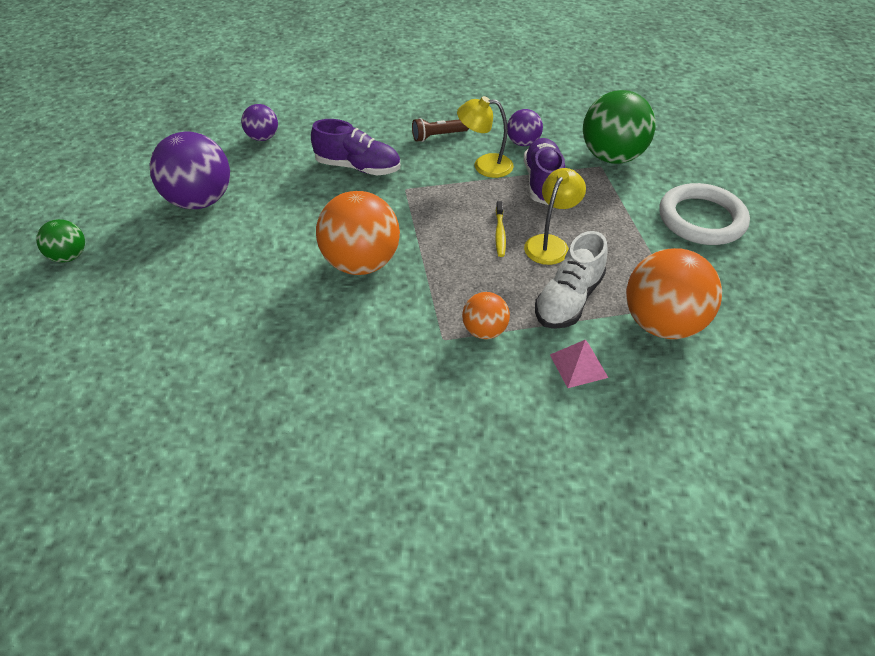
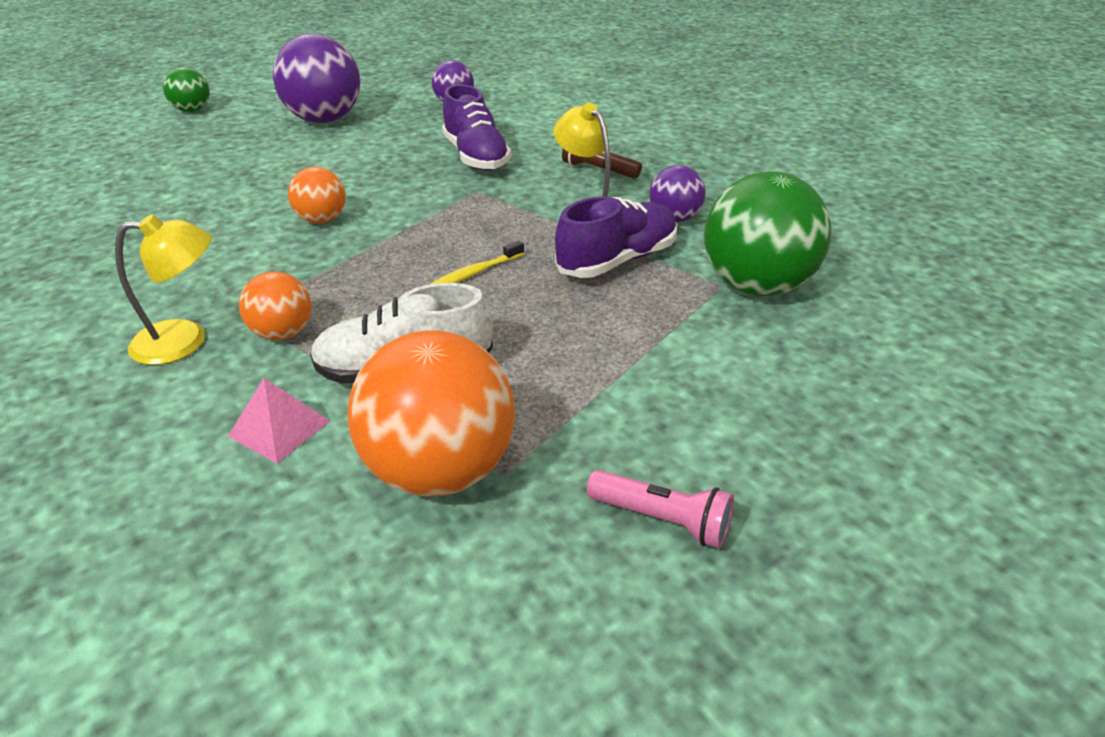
camera: 50 degrees right, 10 degrees down
orange ball [316,191,400,275] -> orange ball [288,167,346,224], size x0.53
yellow lamp [524,168,586,265] -> yellow lamp moved to [115,215,212,365]
white ring [659,183,750,245] -> none
none -> pink flashlight [587,470,734,548]

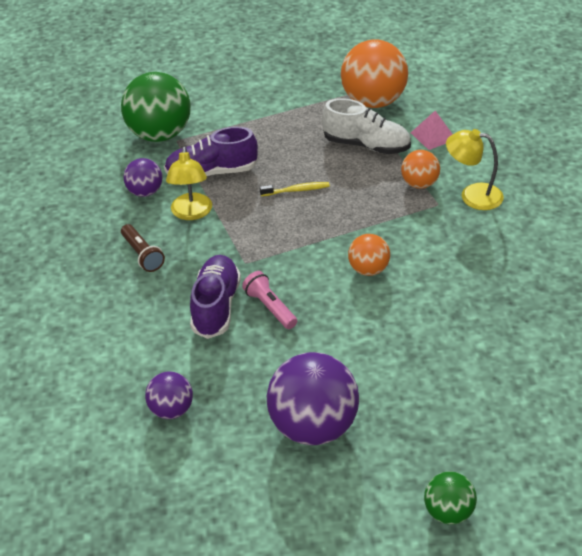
camera: 150 degrees left, 5 degrees up
pink flashlight [587,470,734,548] -> pink flashlight moved to [242,271,297,329]

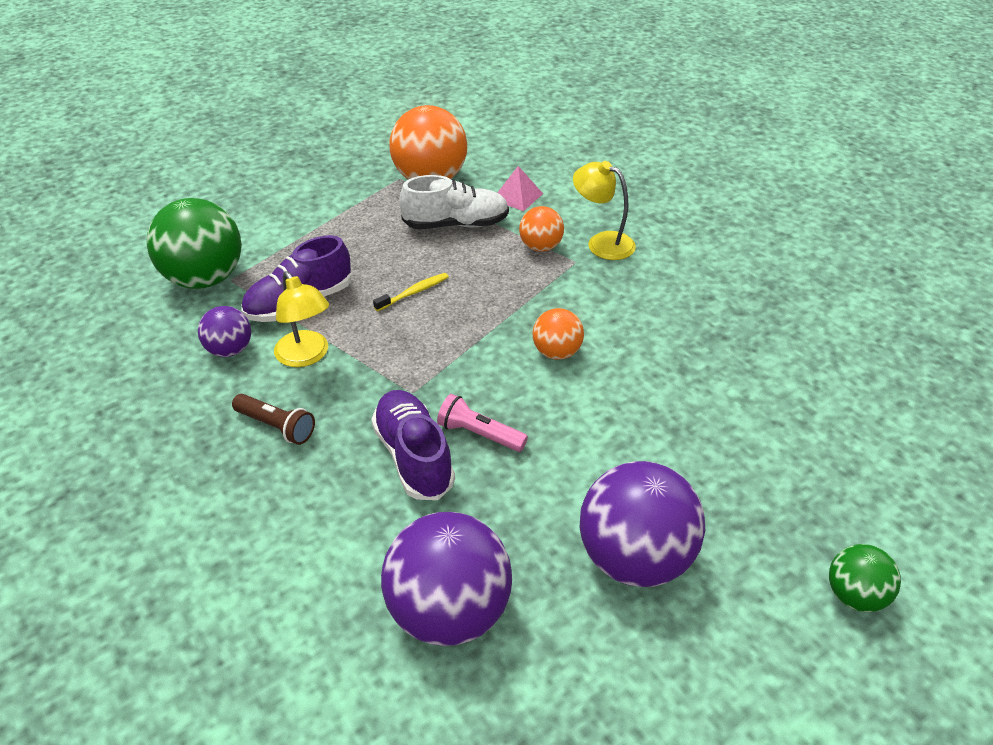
camera: 30 degrees left, 0 degrees up
purple ball [145,372,193,419] -> purple ball [381,512,512,646], size x1.89
yellow lamp [446,129,504,210] -> yellow lamp turned 45 degrees clockwise [573,161,636,260]

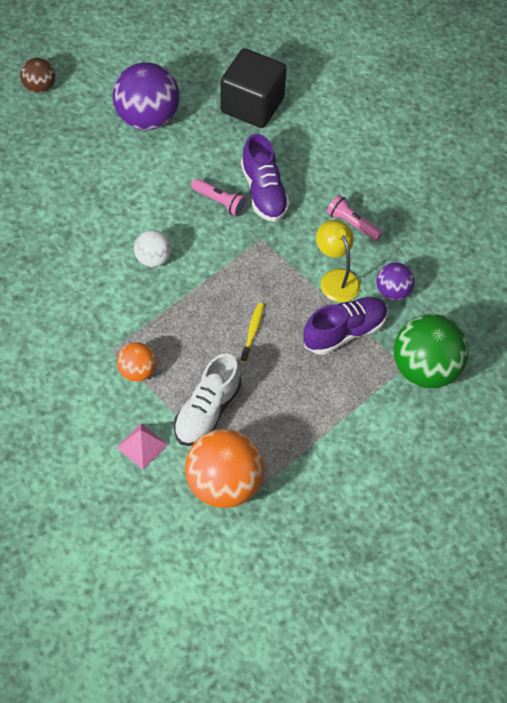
camera: 175 degrees left, 15 degrees up
brown flashlight [232,394,315,445] -> pink flashlight [327,195,383,241]
yellow toothbrush [373,273,449,311] -> yellow toothbrush turned 135 degrees clockwise [241,303,264,362]
purple ball [381,512,512,646] -> black cube [220,48,286,128]
white shoe [399,175,509,229] -> white shoe turned 60 degrees counterclockwise [174,353,241,446]
orange ball [533,308,584,360] -> white ball [134,230,172,267]
yellow lamp [573,161,636,260] -> none
green ball [829,544,901,612] -> brown ball [20,58,55,93]

